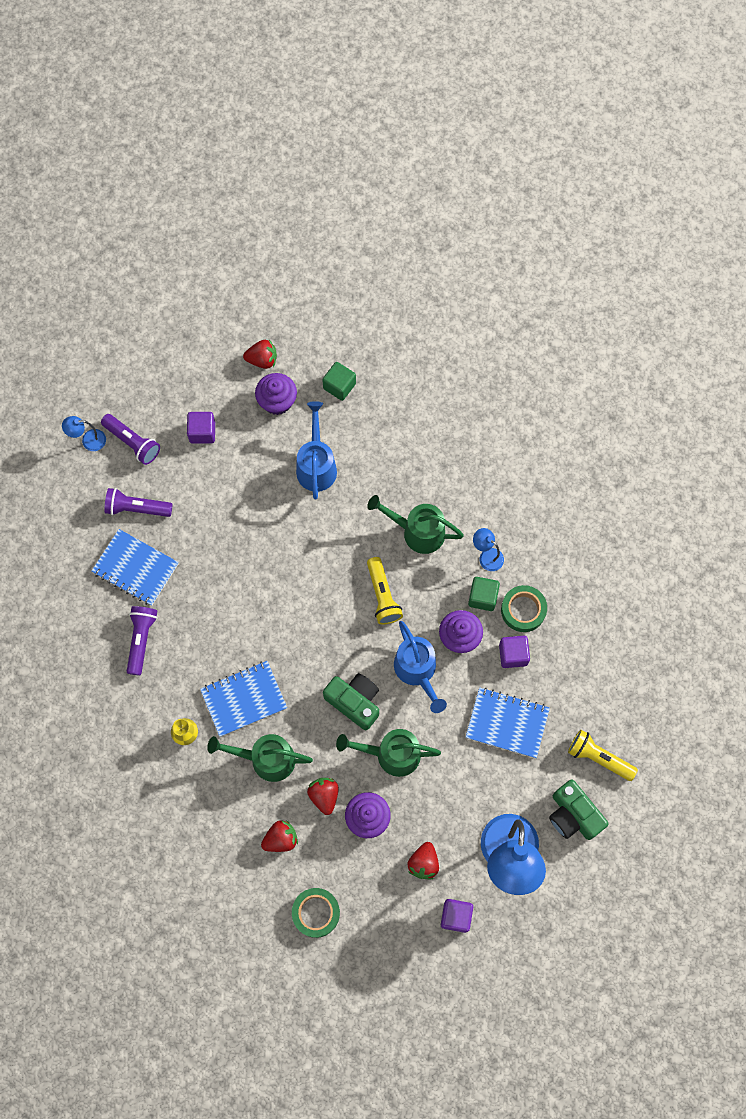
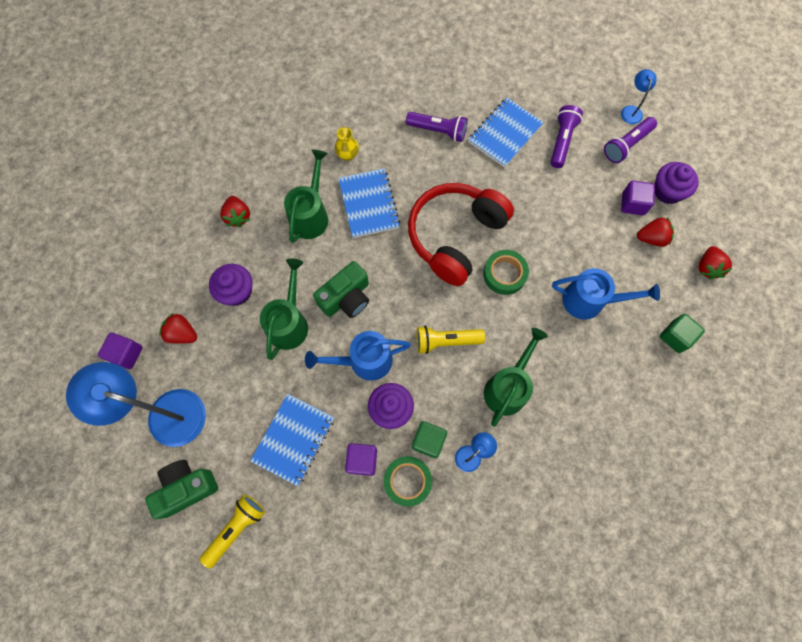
camera: 100 degrees right, 0 degrees up
purple cupcake [255,373,297,415] -> purple cupcake moved to [655,162,699,204]
green tape [292,888,340,938] -> green tape moved to [483,250,529,295]
red strawberry [307,778,339,815] -> red strawberry moved to [637,217,674,247]
none -> red headphones [408,183,514,286]

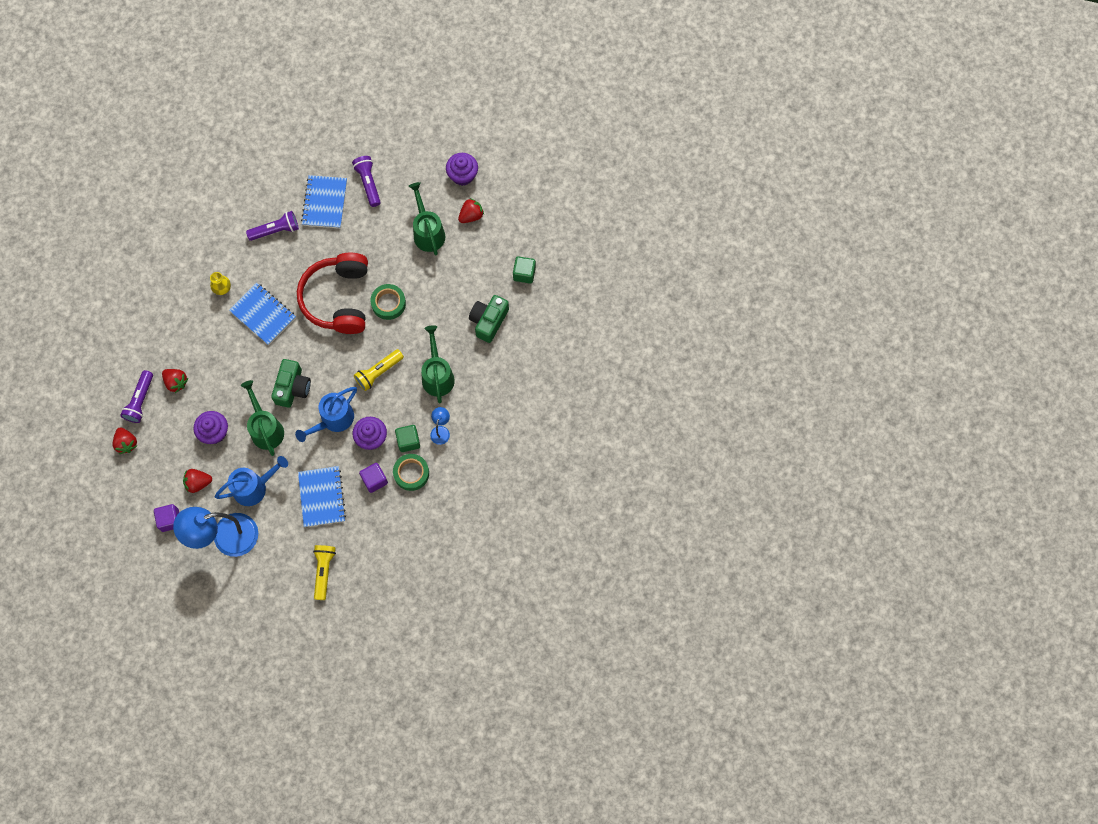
camera: 35 degrees left, 0 degrees up
green camera [145,460,218,519] -> green camera moved to [469,295,509,343]
green watering can [284,150,328,243] -> green watering can moved to [409,182,445,255]
blue watering can [552,268,660,320] -> blue watering can moved to [215,456,288,506]
purple flashlight [604,117,657,163] -> purple flashlight moved to [120,370,153,423]
blue lamp [621,69,657,124] -> none
purple cube [621,180,655,215] -> none
red strawberry [699,246,732,279] -> red strawberry moved to [113,427,137,454]

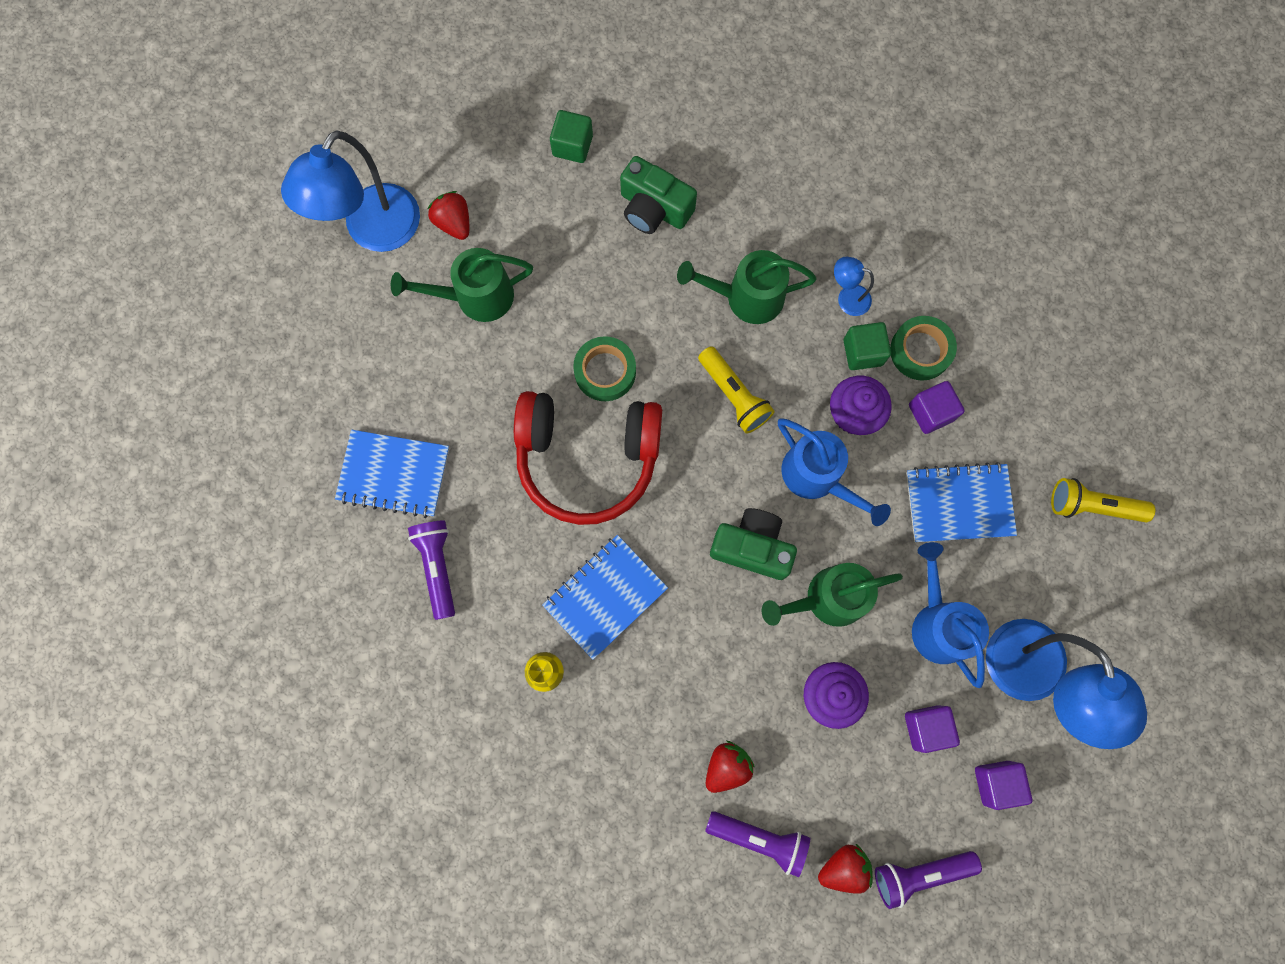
camera: 85 degrees left, 5 degrees up
red strawberry [183,469,212,493] -> purple cube [905,705,960,753]
purple flashlight [352,156,381,207] -> purple flashlight moved to [875,851,982,909]
purple cupcake [446,153,478,186] -> blue lamp [281,130,420,252]

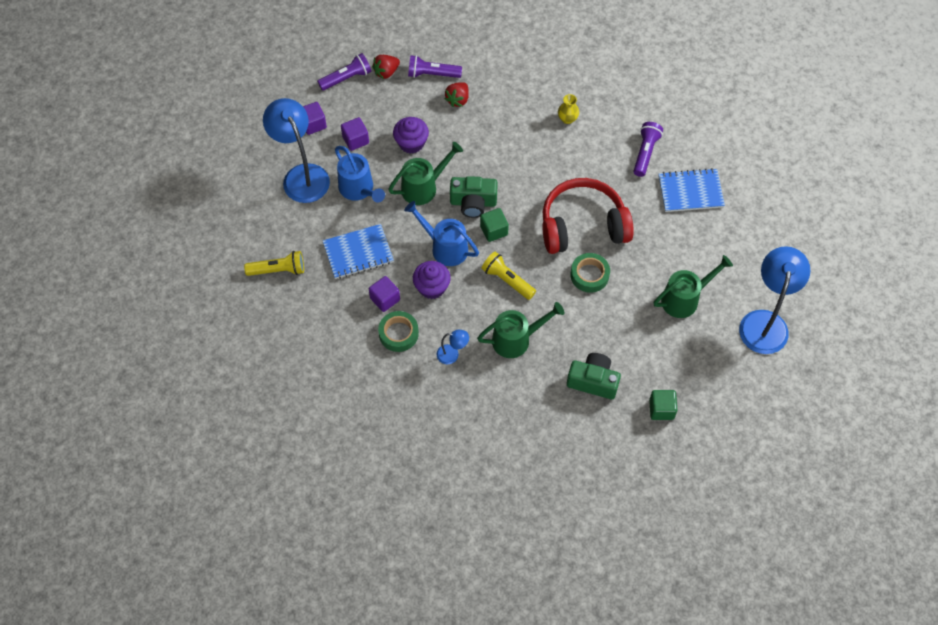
camera: 165 degrees right, 15 degrees down
purple flashlight [408,520,455,620] -> purple flashlight turned 135 degrees counterclockwise [633,122,663,177]
red strawberry [428,191,469,240] -> none
blue notebook [542,535,668,660] -> none
green cube [844,322,891,370] -> green cube moved to [480,208,509,242]

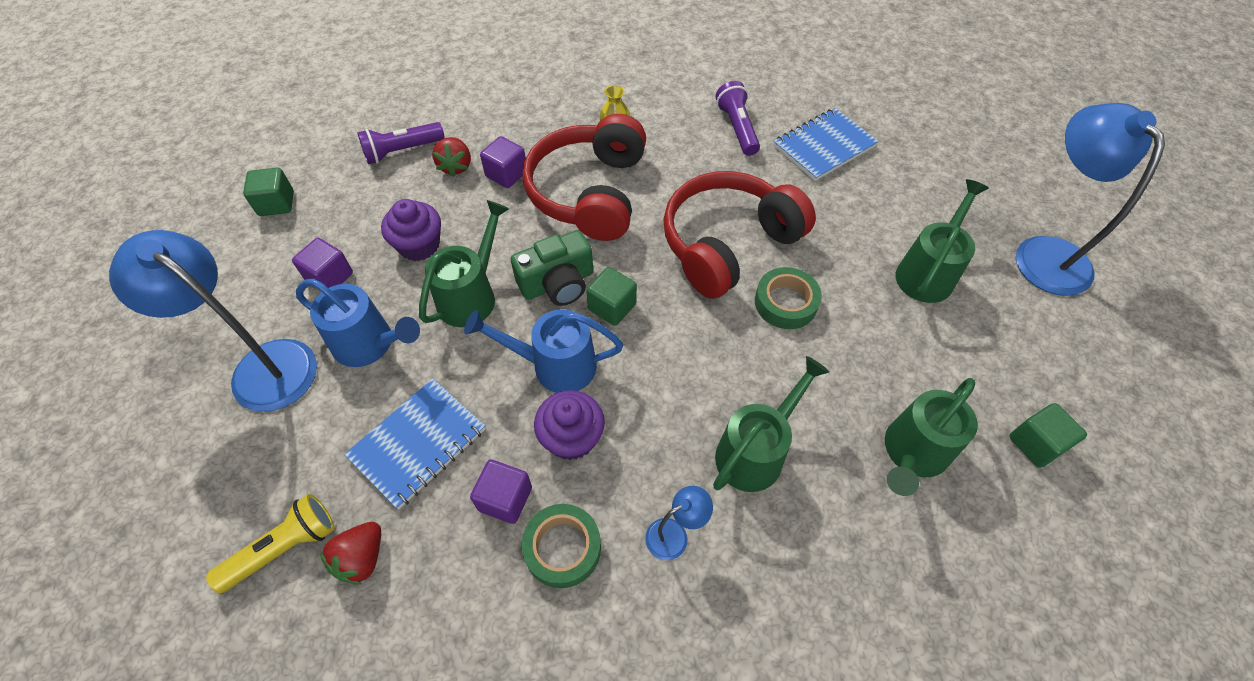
camera: 30 degrees left, 5 degrees down
purple cube [303,102,327,135] -> purple cube moved to [480,136,526,188]
purple flashlight [317,53,371,91] -> green cube [243,168,294,216]
red strawberry [372,55,400,79] -> red strawberry moved to [320,522,381,585]
yellow flashlight [481,251,536,300] -> none
green camera [567,353,621,399] -> green watering can [885,378,978,496]
none -> red headphones [522,114,646,241]

